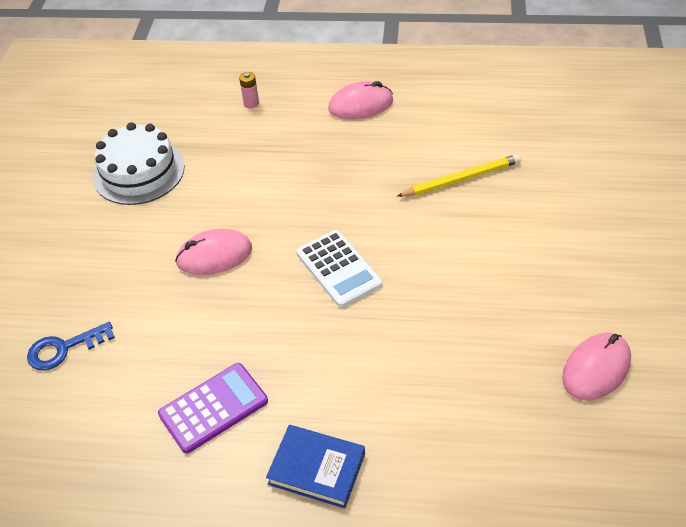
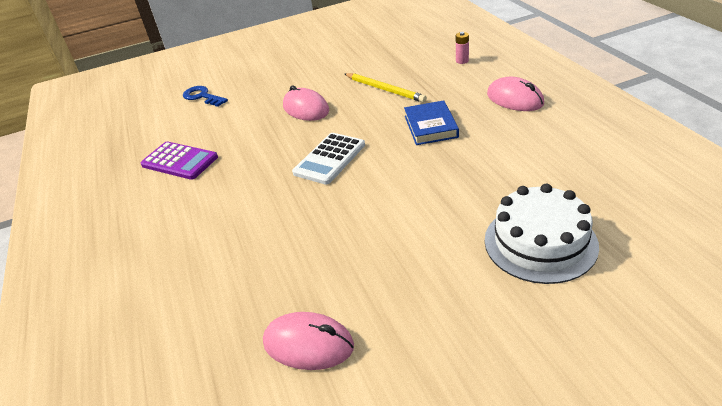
camera: 65 degrees right, 10 degrees down
white cake [93,122,184,205] -> white cake moved to [485,183,599,284]
blue book [266,425,365,508] -> blue book moved to [404,100,459,145]
yellow pencil [397,154,521,197] -> yellow pencil moved to [345,73,427,103]

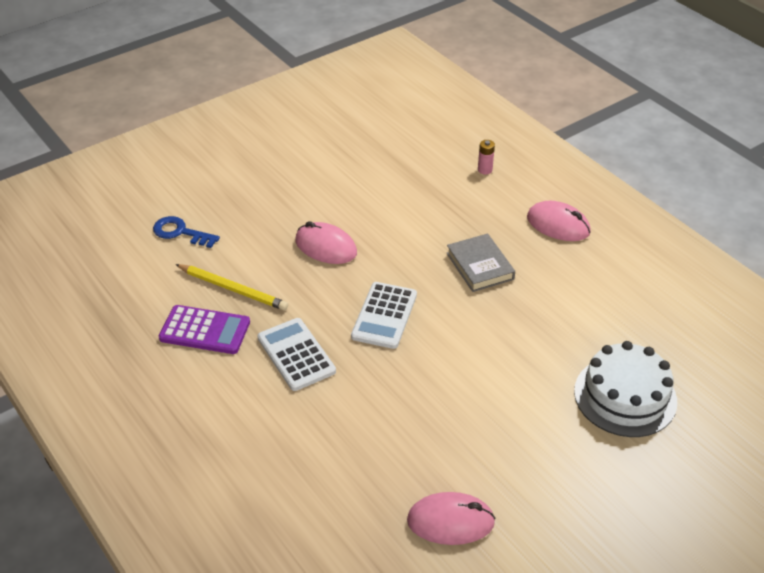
camera: 20 degrees left, 5 degrees up
yellow pencil [345,73,427,103] -> yellow pencil moved to [175,264,288,310]
blue book [404,100,459,145] -> grey book [447,233,515,292]
none -> white calculator [258,318,336,391]

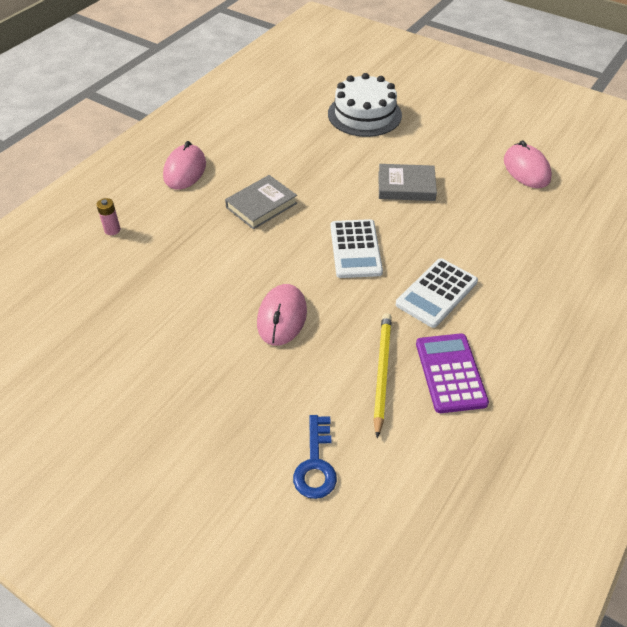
camera: 110 degrees left, 5 degrees up
white calculator [351,282,417,349] -> white calculator turned 90 degrees clockwise [330,219,383,278]
none -> grey book [379,164,437,201]

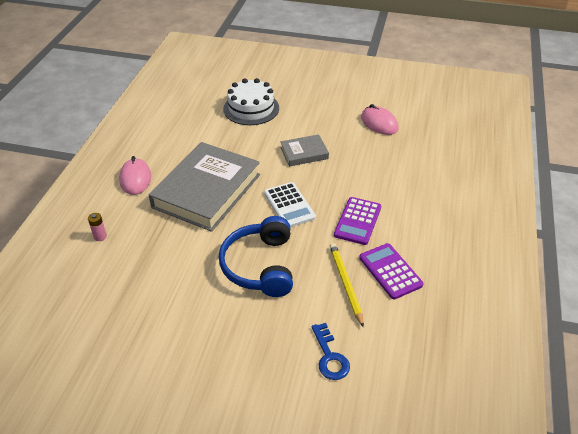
camera: 20 degrees left, 5 degrees down
grey book [225,175,297,229] -> grey book [149,142,260,232], size x2.11
pink mouse [257,284,307,346] -> blue headphones [219,216,293,297]
white calculator [396,258,478,328] -> purple calculator [334,197,381,245]

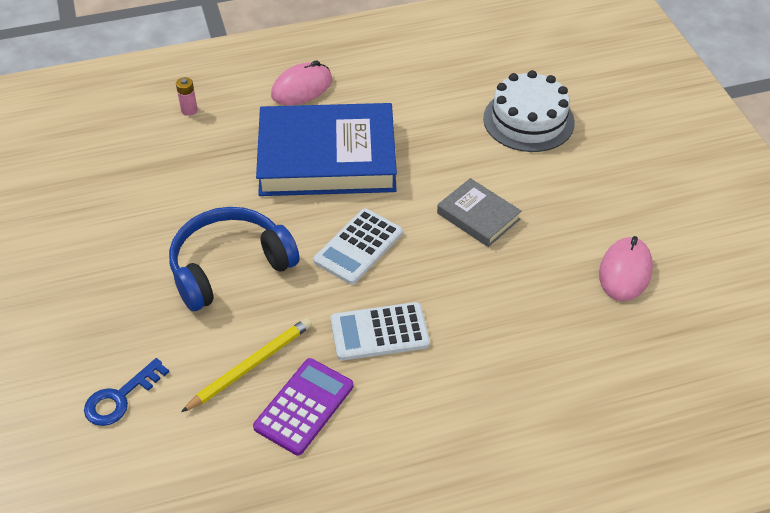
camera: 60 degrees right, 5 degrees up
grey book [149,142,260,232] -> blue book [256,103,397,196]
purple calculator [334,197,381,245] -> white calculator [331,302,430,361]

